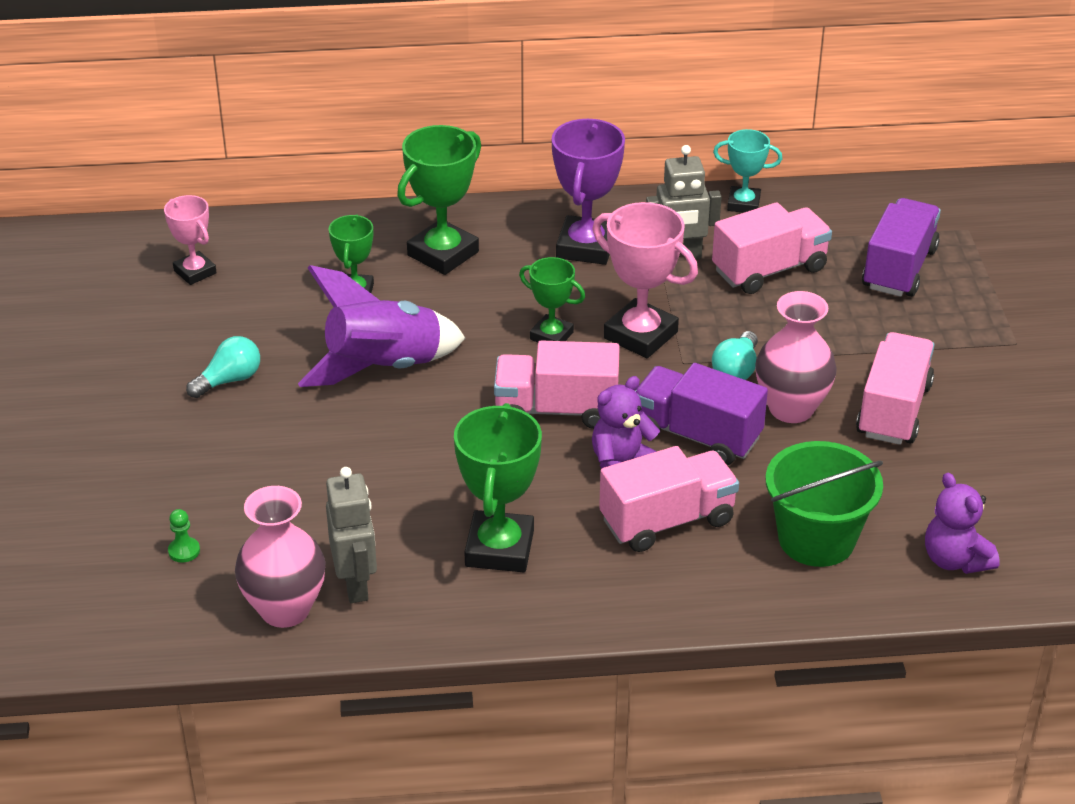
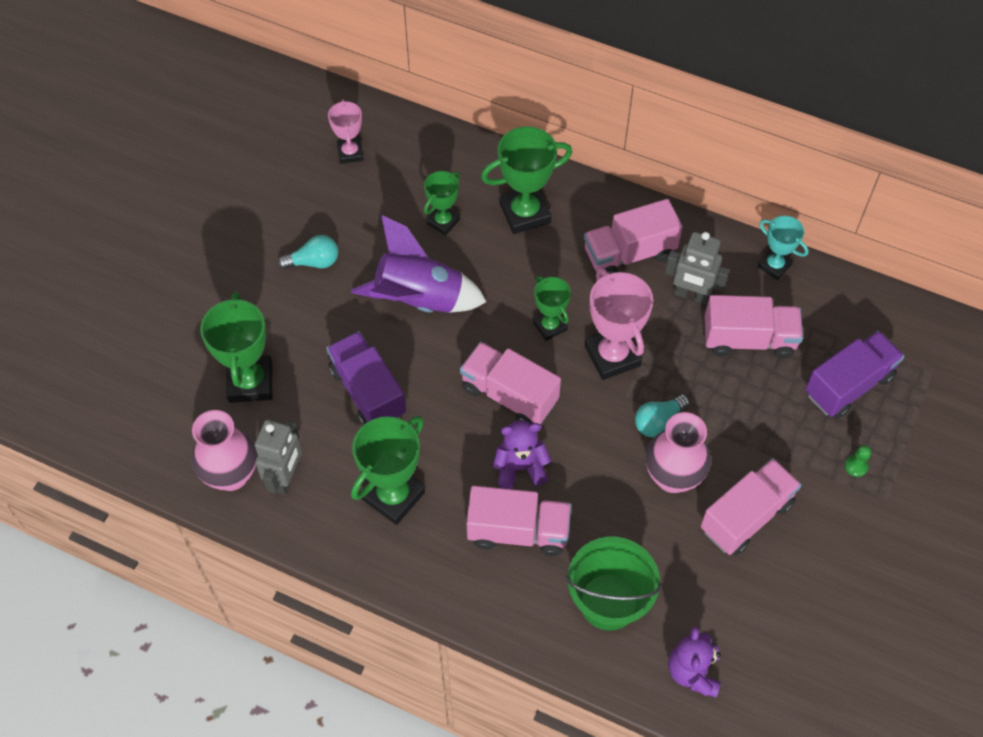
camera: 30 degrees right, 20 degrees up
green pawn [168,509,200,563] -> green pawn moved to [845,445,871,477]
purple trophy [552,119,625,265] -> pink truck [584,199,683,274]
purple truck [635,363,768,465] -> purple truck moved to [326,331,406,425]
none -> green trophy [200,292,272,403]

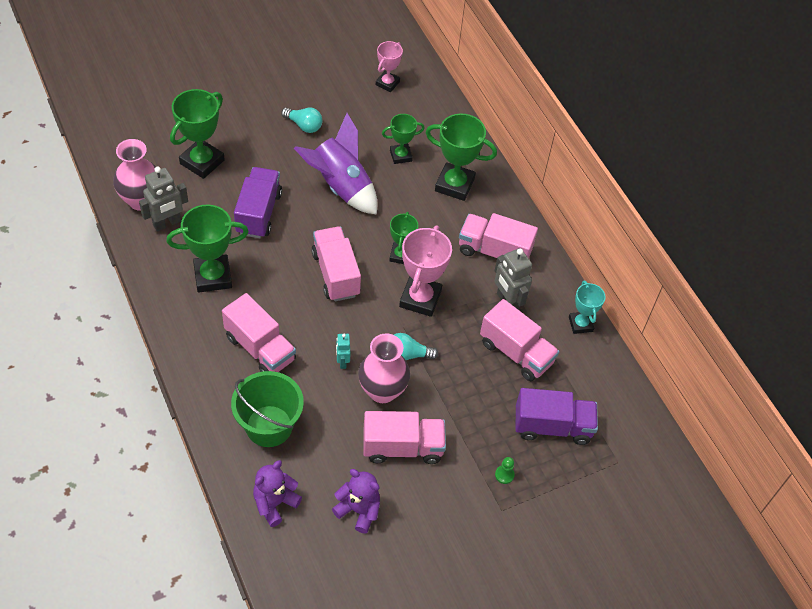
camera: 35 degrees right, 5 degrees down
purple teddy bear [493,420,551,489] -> purple teddy bear moved to [332,469,380,533]
none -> turquoise robot [336,334,350,369]

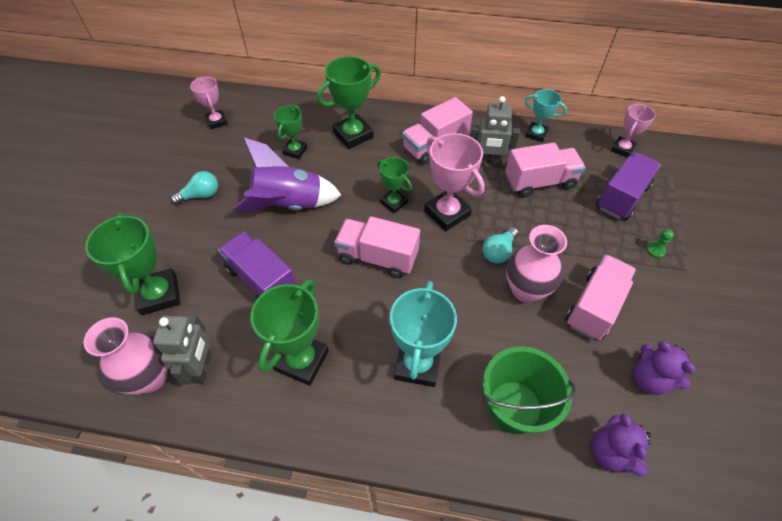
camera: 50 degrees left, 0 degrees up
pink truck [222,293,296,372] -> turquoise trophy [390,281,457,387]
purple teddy bear [332,469,380,533] -> purple teddy bear turned 105 degrees counterclockwise [633,341,695,395]
turquoise robot [336,334,350,369] -> none
none -> pink trophy [611,104,656,157]

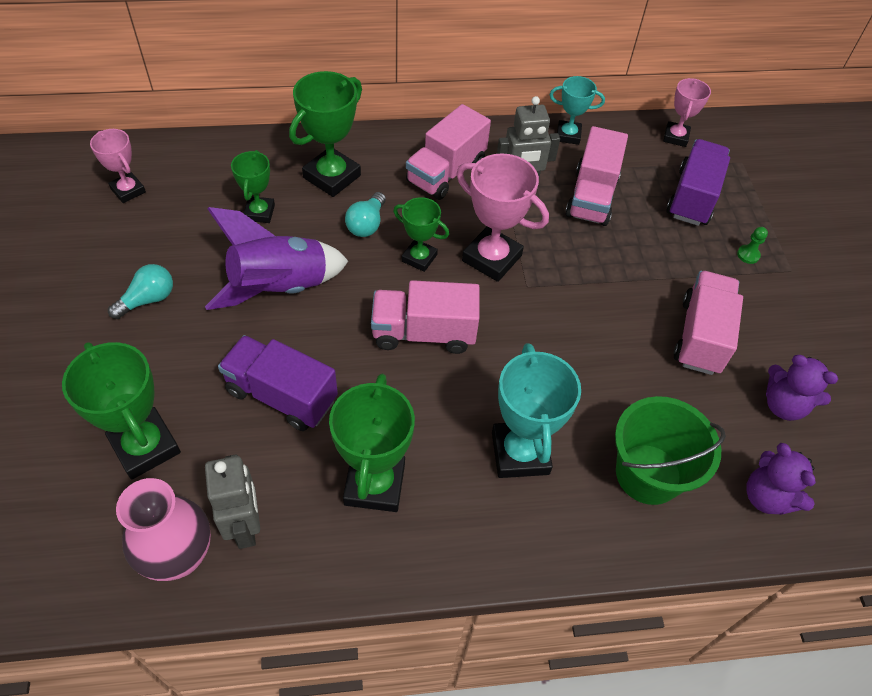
camera: 20 degrees left, 0 degrees up
turquoise light bulb [482,227,518,264] -> turquoise light bulb moved to [345,192,386,237]
pink truck [505,142,586,197] -> pink truck turned 135 degrees clockwise [565,126,628,226]
pink vase [506,225,567,303] -> none

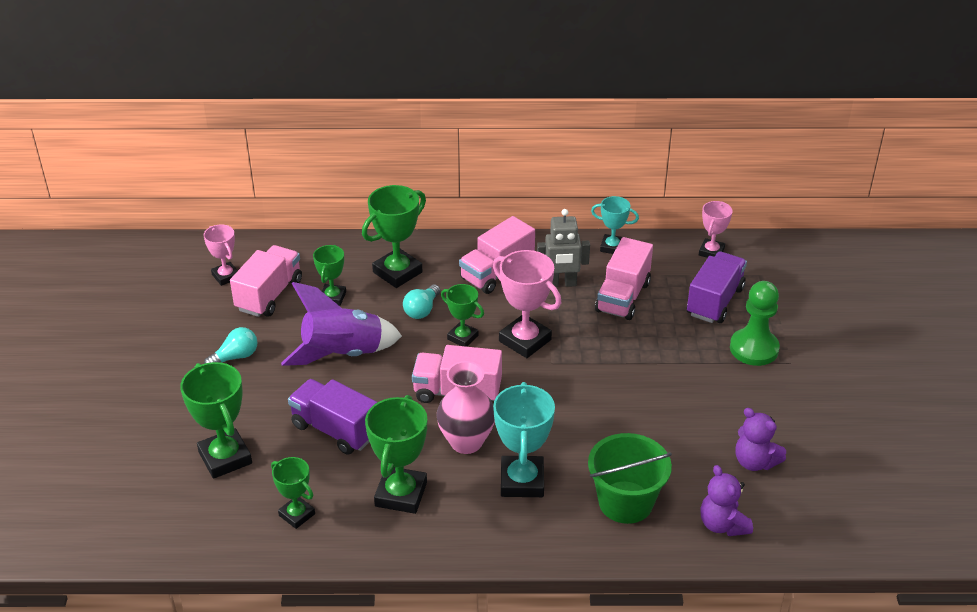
camera: 10 degrees right, 15 degrees down
pink vase [116,478,211,581] -> pink vase moved to [437,361,495,454]
grey robot [205,454,260,549] -> green trophy [271,457,315,529]
pink truck [674,271,743,375] -> pink truck moved to [230,245,302,317]
green pawn [737,227,768,264] -> green pawn [730,281,780,366], size x2.46

